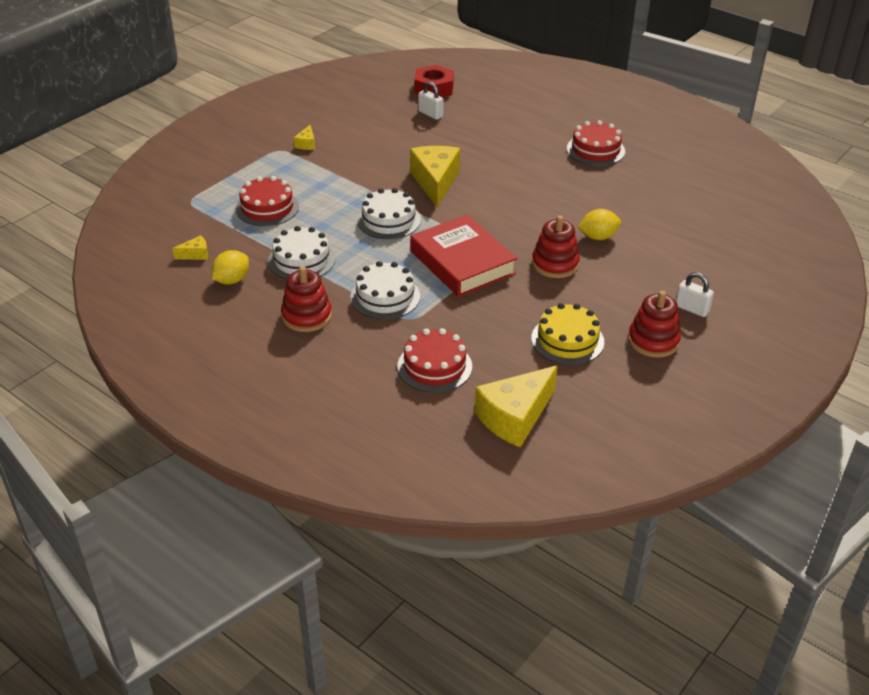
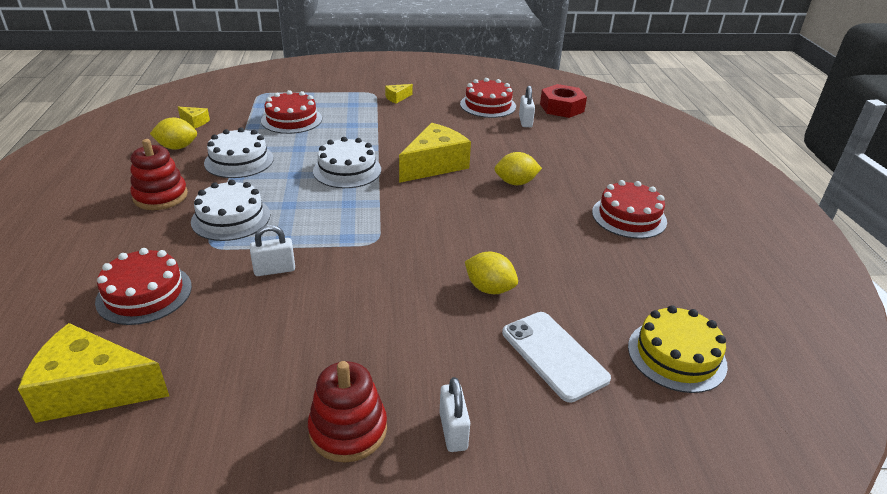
camera: 45 degrees right, 5 degrees down
red book [411,215,517,297] -> none
yellow cake [531,303,604,365] -> yellow cake moved to [628,305,728,393]
red stacking toy [532,215,580,278] -> none
none -> white padlock [250,225,295,276]
none -> red cake [460,78,516,118]
none -> yellow lemon [495,152,542,185]
none -> white phone [502,312,611,403]

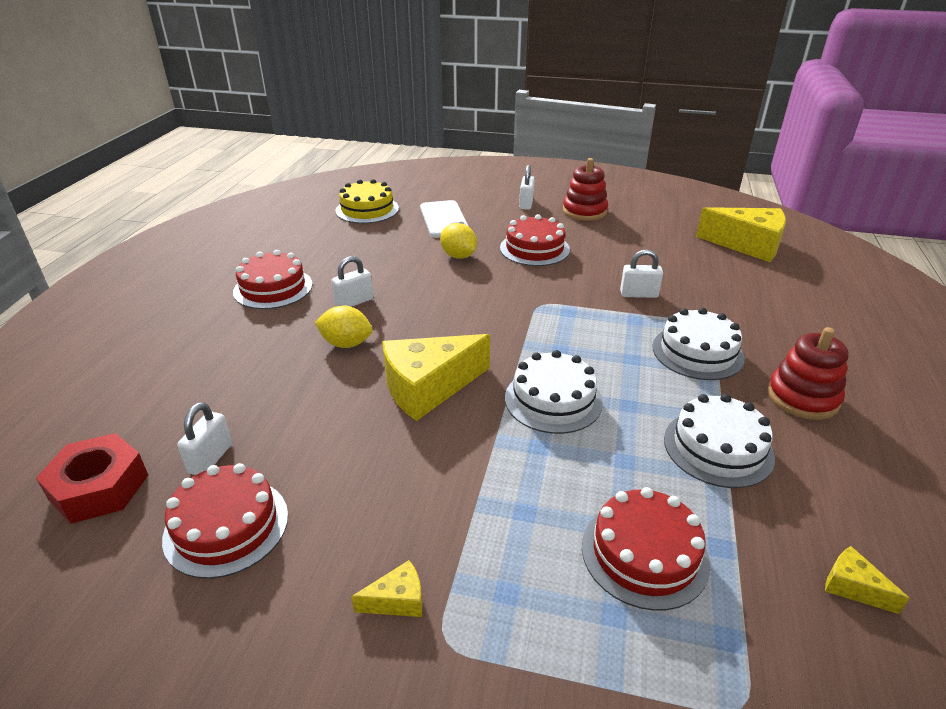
camera: 160 degrees left, 0 degrees up
red cake [95,248,192,325] -> red cake moved to [500,214,570,266]
yellow lemon [150,118,197,149] -> none
none -> white padlock [332,256,373,307]

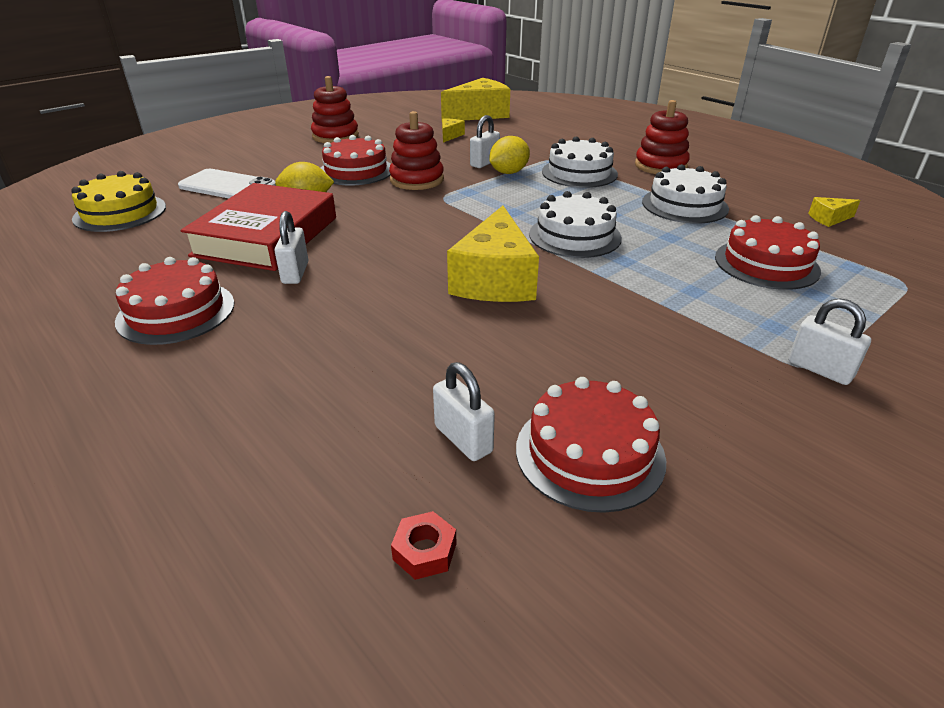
camera: 55 degrees left, 0 degrees up
red nut [36,433,148,524] -> red nut [391,511,456,580], size x0.47
yellow lemon [315,305,373,348] -> yellow lemon moved to [489,136,530,174]
yellow cheese [351,560,422,617] -> yellow cheese moved to [442,118,465,143]
white padlock [519,165,535,210] -> white padlock moved to [788,298,871,385]
none -> red book [181,183,336,271]
none -> red stacking toy [389,111,444,190]

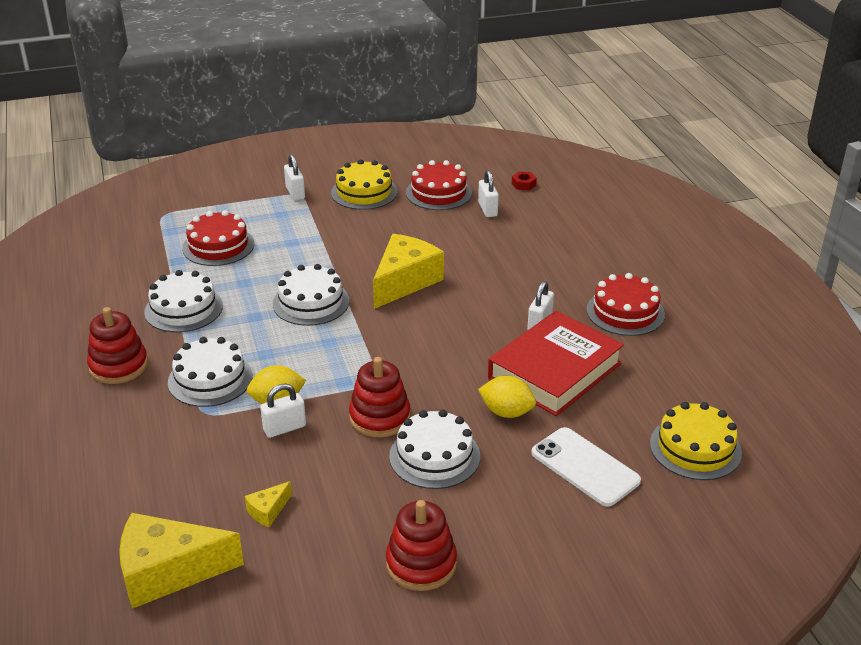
camera: 155 degrees left, 0 degrees up
red cake [321,135,391,185] -> white cake [389,409,480,489]
yellow cheese [808,197,861,227] -> none
none -> yellow cake [331,159,397,210]

